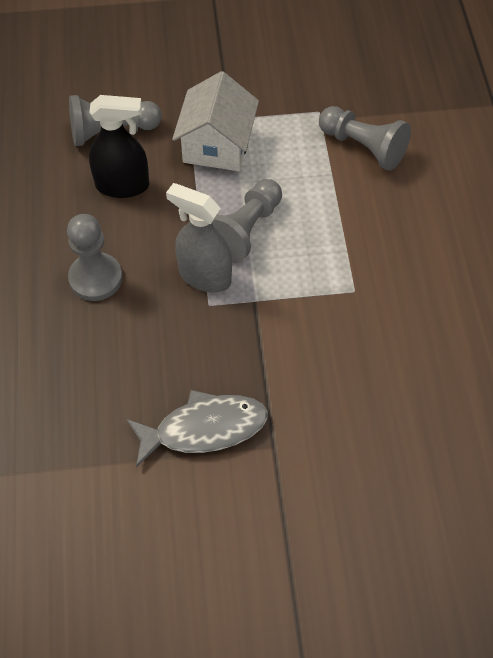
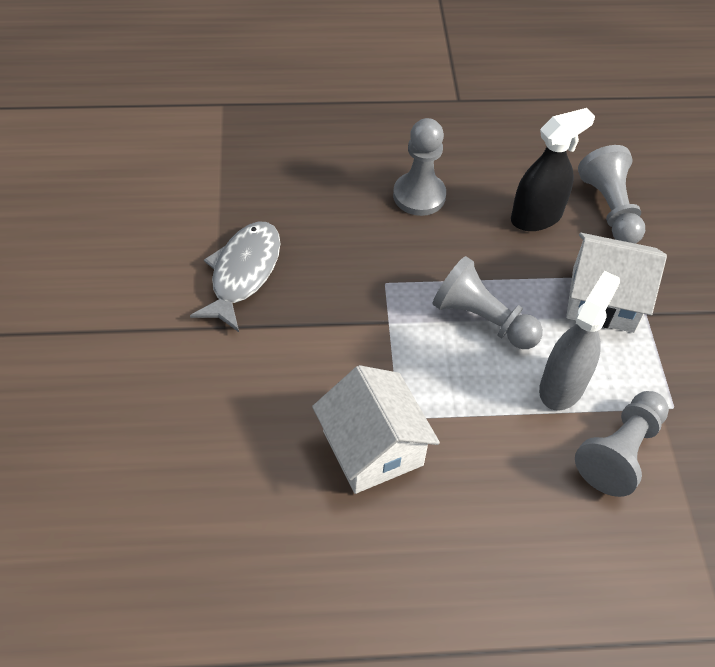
camera: 90 degrees right, 5 degrees down
black spray bottle [89,95,149,198] -> black spray bottle turned 120 degrees counterclockwise [511,108,595,231]
grey fish [126,390,268,468] -> grey fish turned 150 degrees counterclockwise [190,221,280,332]
grey spray bottle [166,183,232,293] -> grey spray bottle moved to [539,271,620,411]
none -> white house [312,365,440,494]

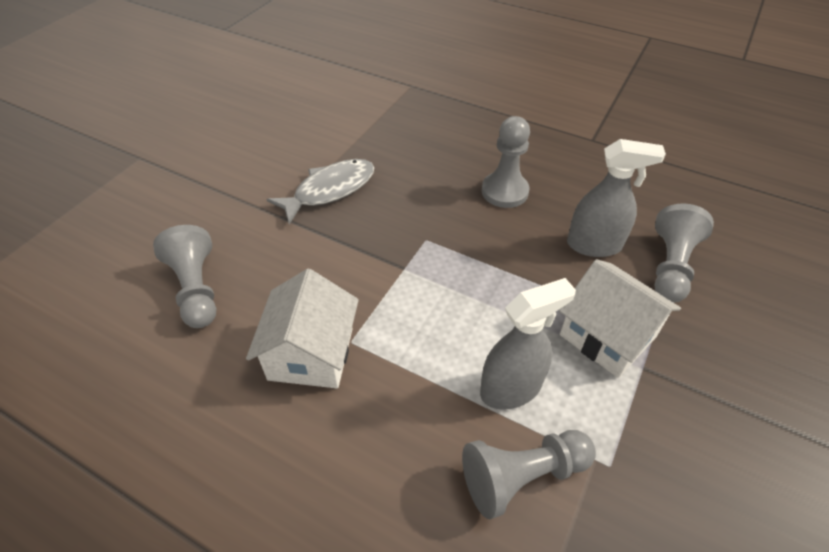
camera: 35 degrees right, 5 degrees down
grey pawn [432,256,543,349] -> grey pawn moved to [153,225,216,328]
black spray bottle [511,108,595,231] -> grey spray bottle [567,139,666,257]

